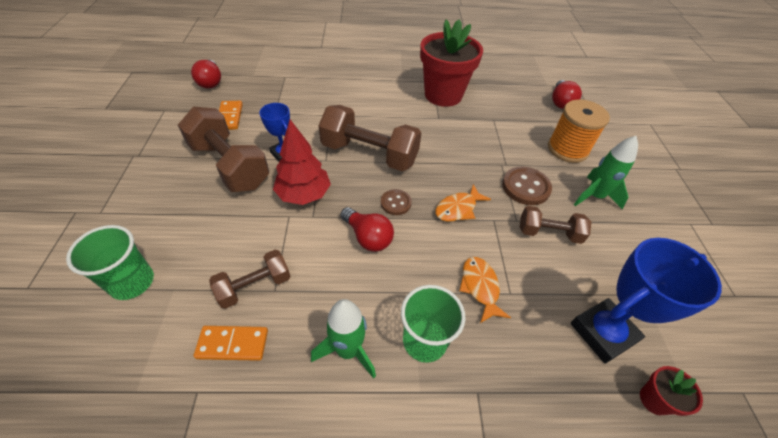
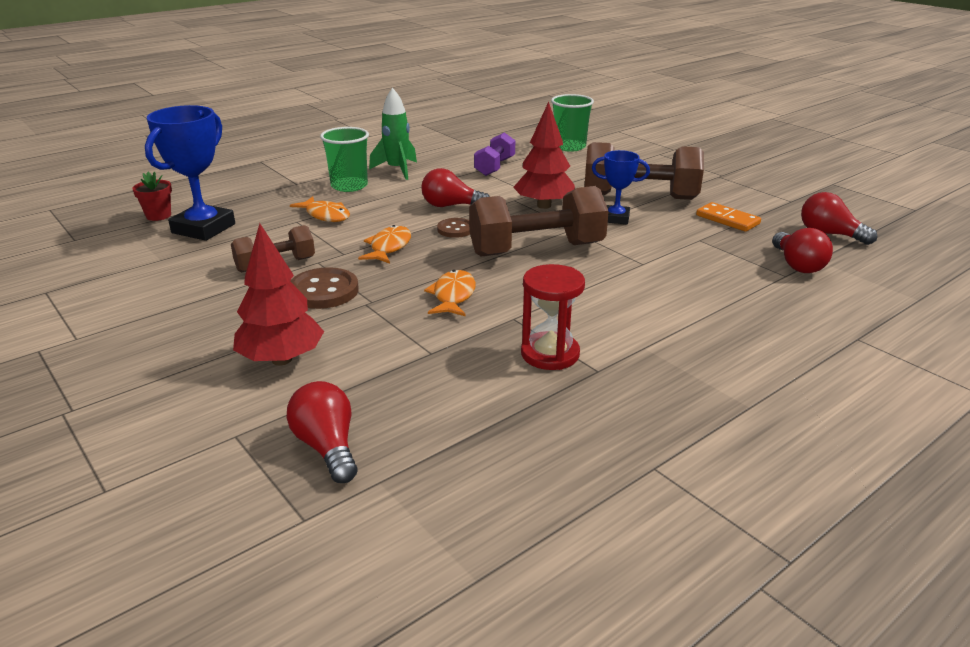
camera: 145 degrees right, 20 degrees down
orange domino [194,326,268,361] -> none
brown dumbbell [209,250,290,309] -> purple dumbbell [474,132,515,176]
red flower pot [420,19,483,107] -> red hourglass [521,264,585,370]
orange spool [548,99,610,163] -> red tree [233,223,324,366]
green rocket [574,136,638,209] -> none
none -> orange fish [424,270,476,316]
none -> red light bulb [772,228,833,273]

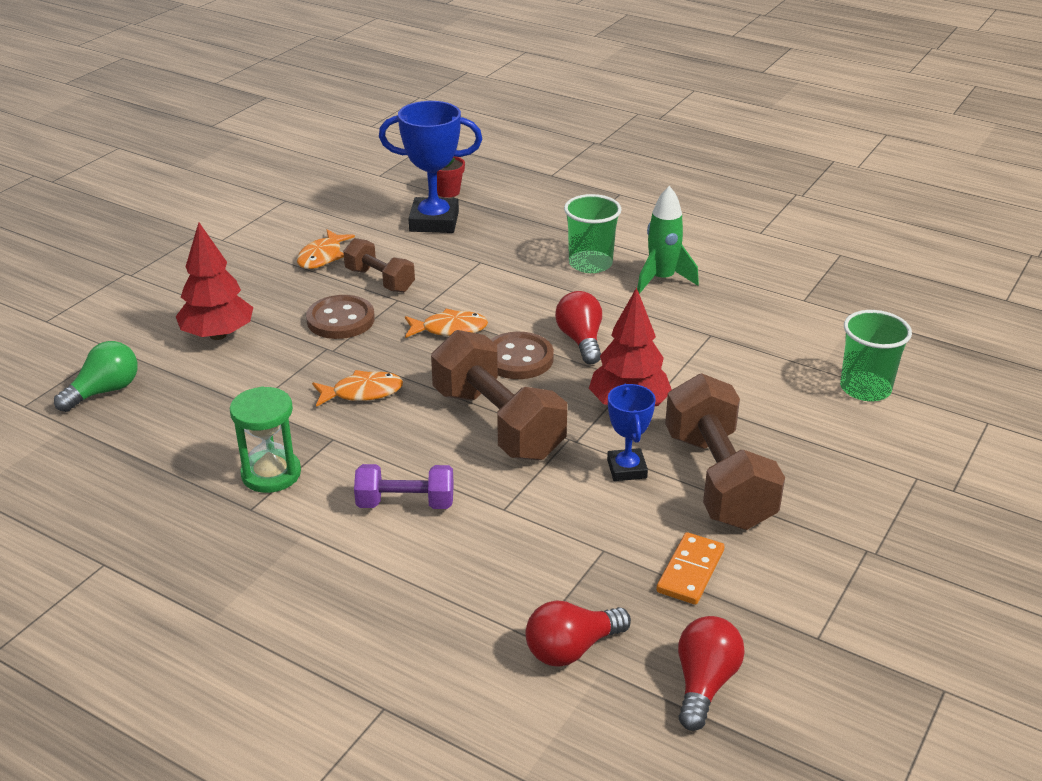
camera: 70 degrees right, 5 degrees up
red light bulb [287,381,357,483] -> green light bulb [54,341,138,412]
orange fish [290,196,350,222] -> orange fish moved to [297,230,355,269]
brown button [437,218,470,238] -> brown button [490,332,554,379], size x1.61
purple dumbbell [474,132,515,176] -> purple dumbbell moved to [354,464,454,509]
red hourglass [521,264,585,370] -> green hourglass [230,386,301,493]

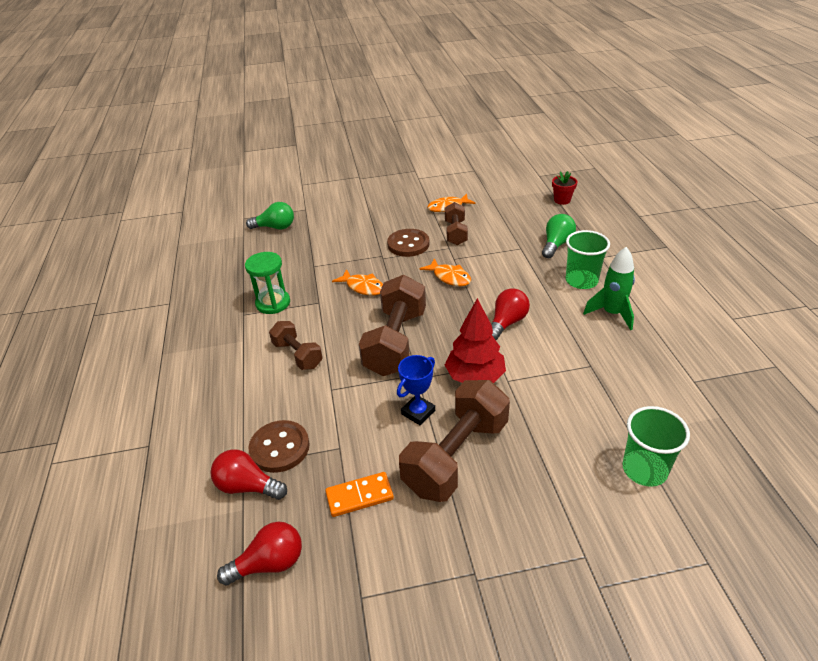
camera: 50 degrees right, 5 degrees up
red tree [176,222,253,340] -> none
purple dumbbell [354,464,454,509] -> brown dumbbell [269,321,323,370]
blue trophy [379,101,482,233] -> none
brown button [490,332,554,379] -> brown button moved to [248,420,310,473]
none -> green light bulb [542,214,576,258]

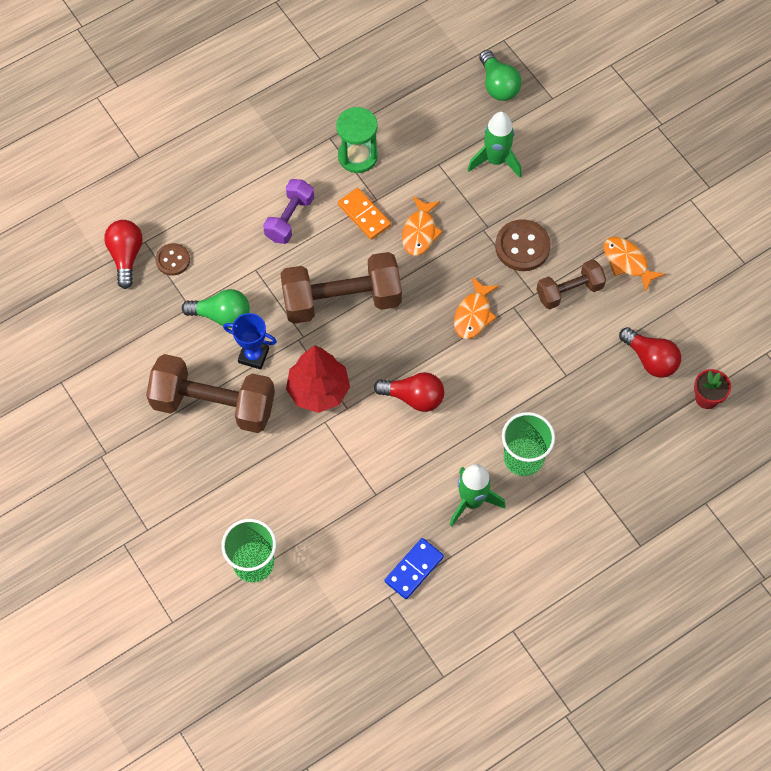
camera: 65 degrees right, 25 degrees up
red light bulb [217,522,302,586] -> red light bulb moved to [619,327,681,378]
brown button [248,420,310,473] -> brown button [155,243,190,276], size x0.62
brown dumbbell [269,321,323,370] -> purple dumbbell [263,179,314,244]
orange domino [325,472,394,517] -> orange domino moved to [338,188,391,240]
green light bulb [542,214,576,258] -> green light bulb moved to [182,289,250,328]
none -> blue domino [385,538,444,599]
none -> green rocket [468,111,522,177]

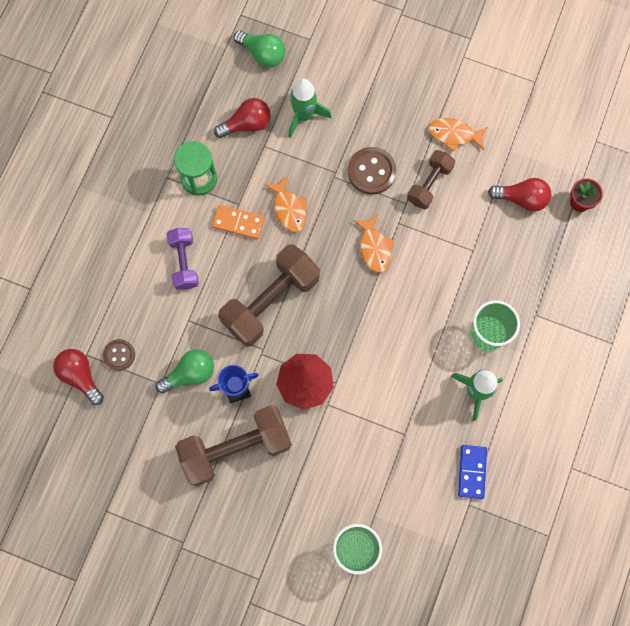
camera: 35 degrees left, 10 degrees up
red light bulb [374,372,444,412] -> red light bulb moved to [214,98,271,138]

